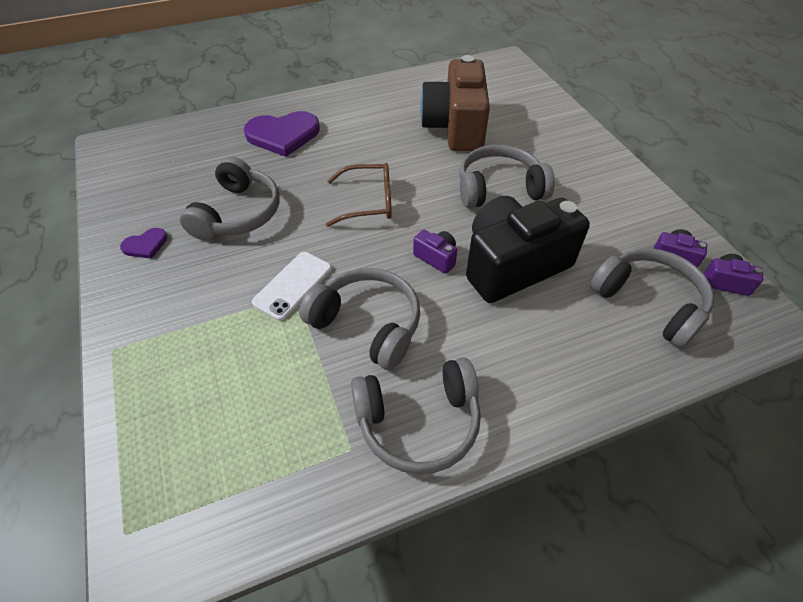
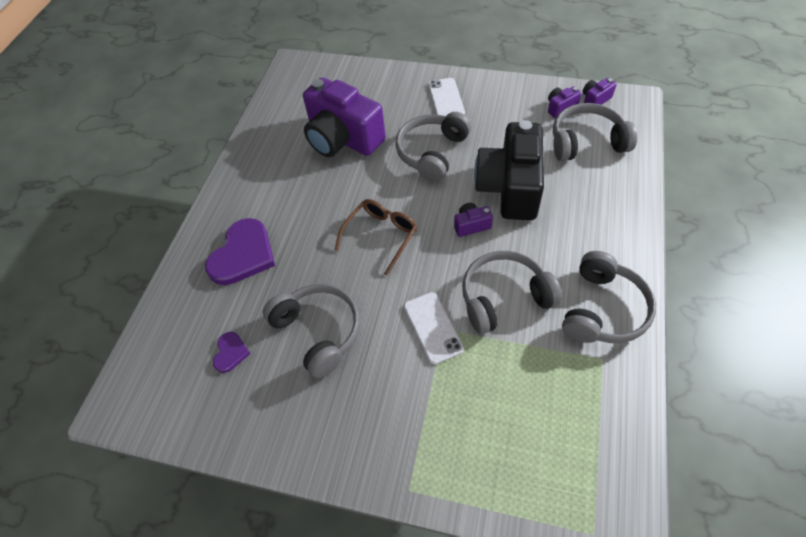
camera: 50 degrees left, 5 degrees up
purple heart [120,228,167,259] -> purple heart moved to [213,332,251,373]
brown camera [420,55,490,151] -> purple camera [303,77,386,157]
none -> white phone [428,78,465,116]

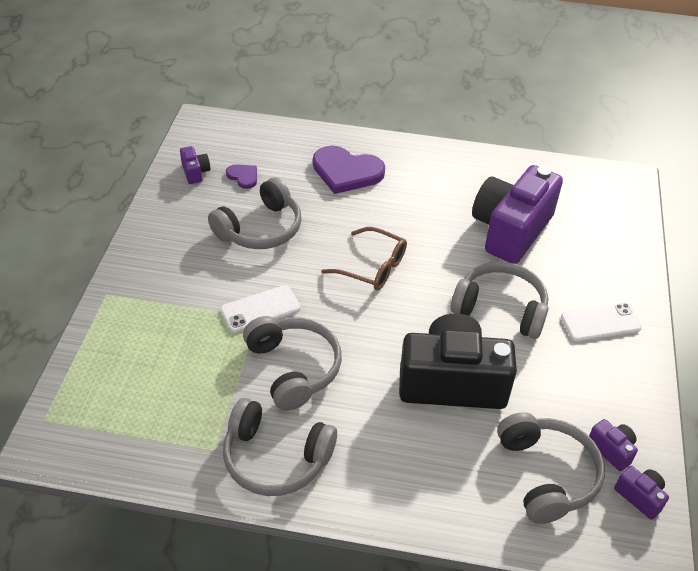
camera: 80 degrees right, 10 degrees down
purple heart [213,332,251,373] -> purple heart turned 135 degrees counterclockwise [226,164,257,189]
purple camera [454,203,493,237] -> purple camera moved to [180,146,210,184]

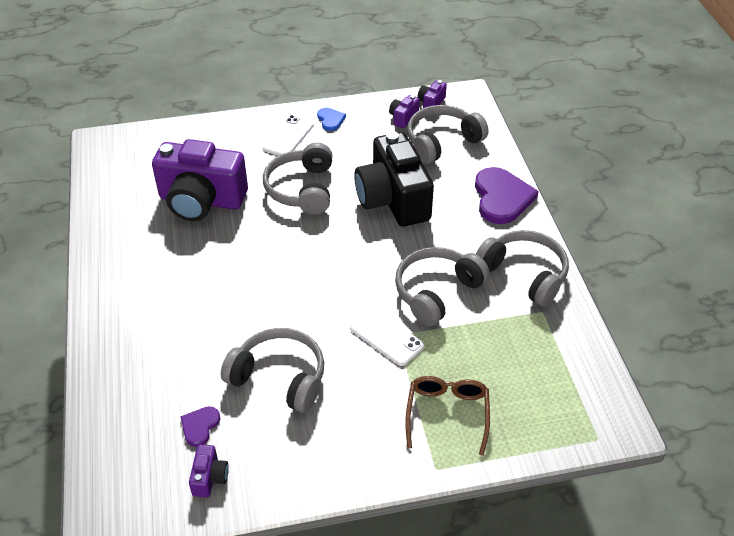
camera: 110 degrees left, 0 degrees up
purple camera [180,146,210,184] -> purple camera turned 135 degrees clockwise [189,444,229,497]
grey headphones [223,398,337,496] -> grey headphones turned 45 degrees counterclockwise [476,230,569,307]
purple heart [313,146,385,194] -> purple heart moved to [475,167,539,224]
brown glasses [321,227,407,290] -> brown glasses moved to [405,376,490,456]
white phone [561,303,642,341] -> white phone turned 60 degrees clockwise [262,115,314,156]
none -> blue heart [317,108,346,131]

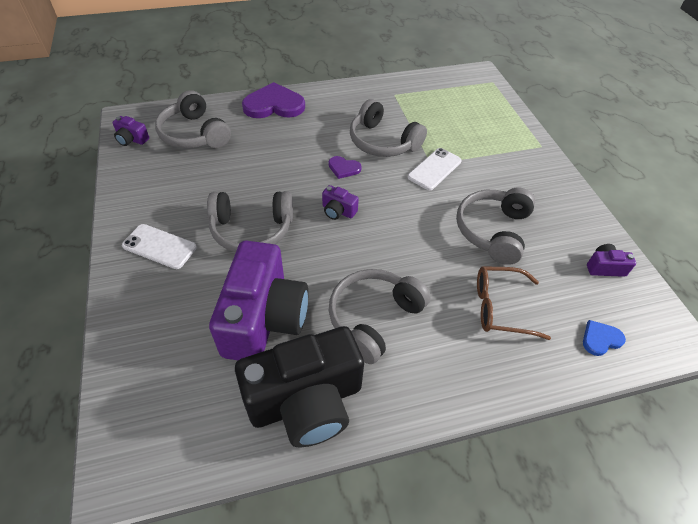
camera: 95 degrees left, 5 degrees up
purple heart [180,406,220,447] -> purple heart moved to [328,156,362,179]
blue heart [317,108,346,131] -> blue heart moved to [583,320,626,356]
black camera [354,131,434,227] -> black camera moved to [235,326,364,447]
purple camera [389,95,420,128] -> purple camera moved to [322,185,359,220]
brown glasses [405,376,490,456] -> brown glasses moved to [477,266,551,340]
grey headphones [476,230,569,307] -> grey headphones moved to [329,269,431,364]

